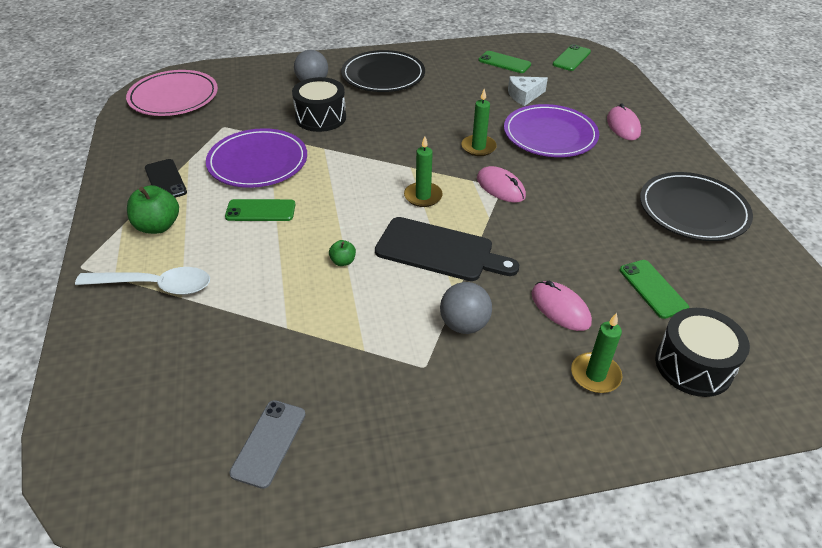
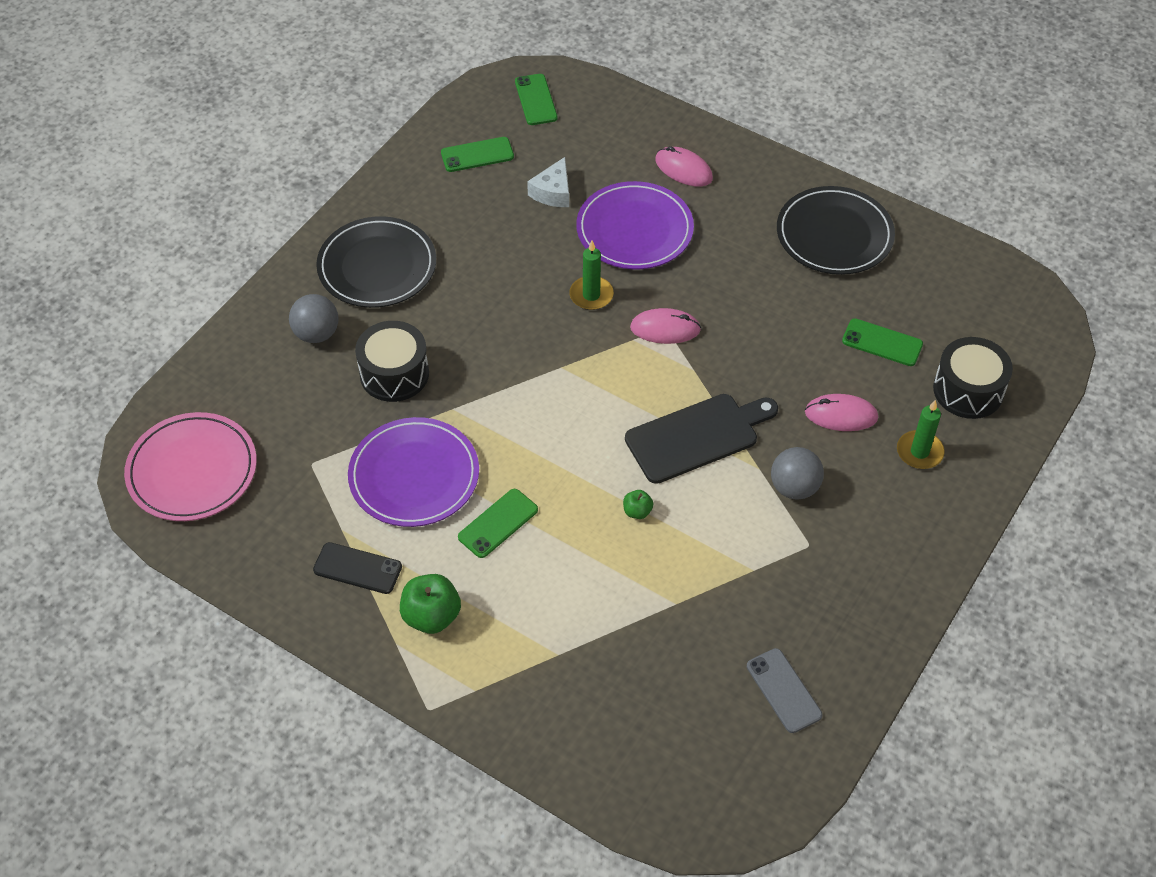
camera: 45 degrees left, 10 degrees up
white spoon [75,267,210,295] -> none
green candle [404,136,443,207] -> none

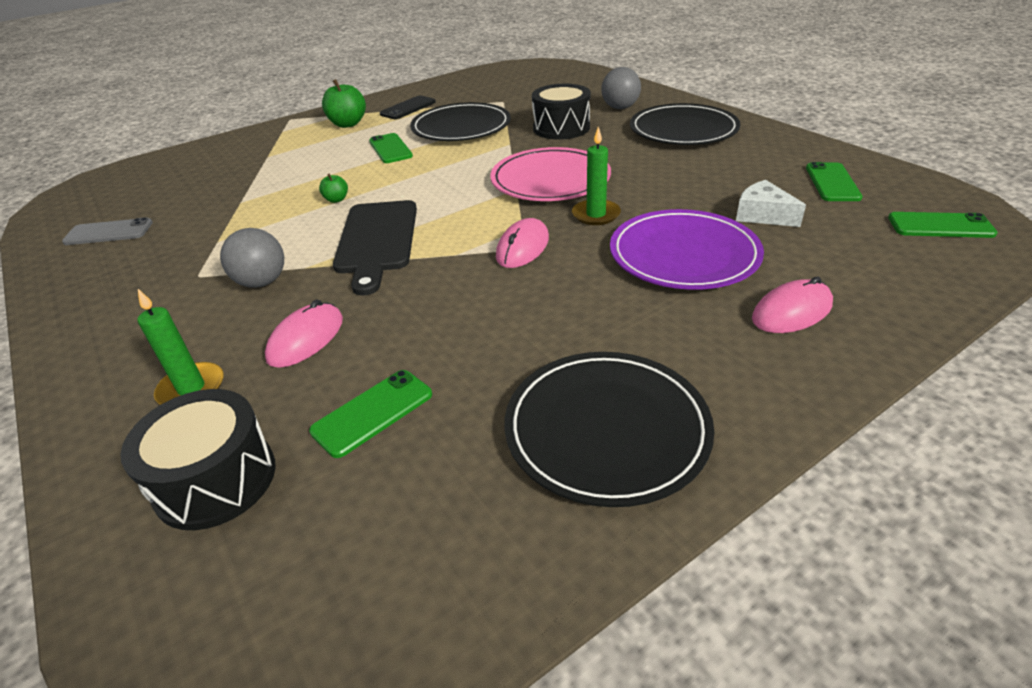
camera: 115 degrees right, 15 degrees down
pink plate [124,412,257,521] -> pink plate moved to [490,147,611,201]
purple plate [348,417,479,527] -> black plate [410,102,511,141]

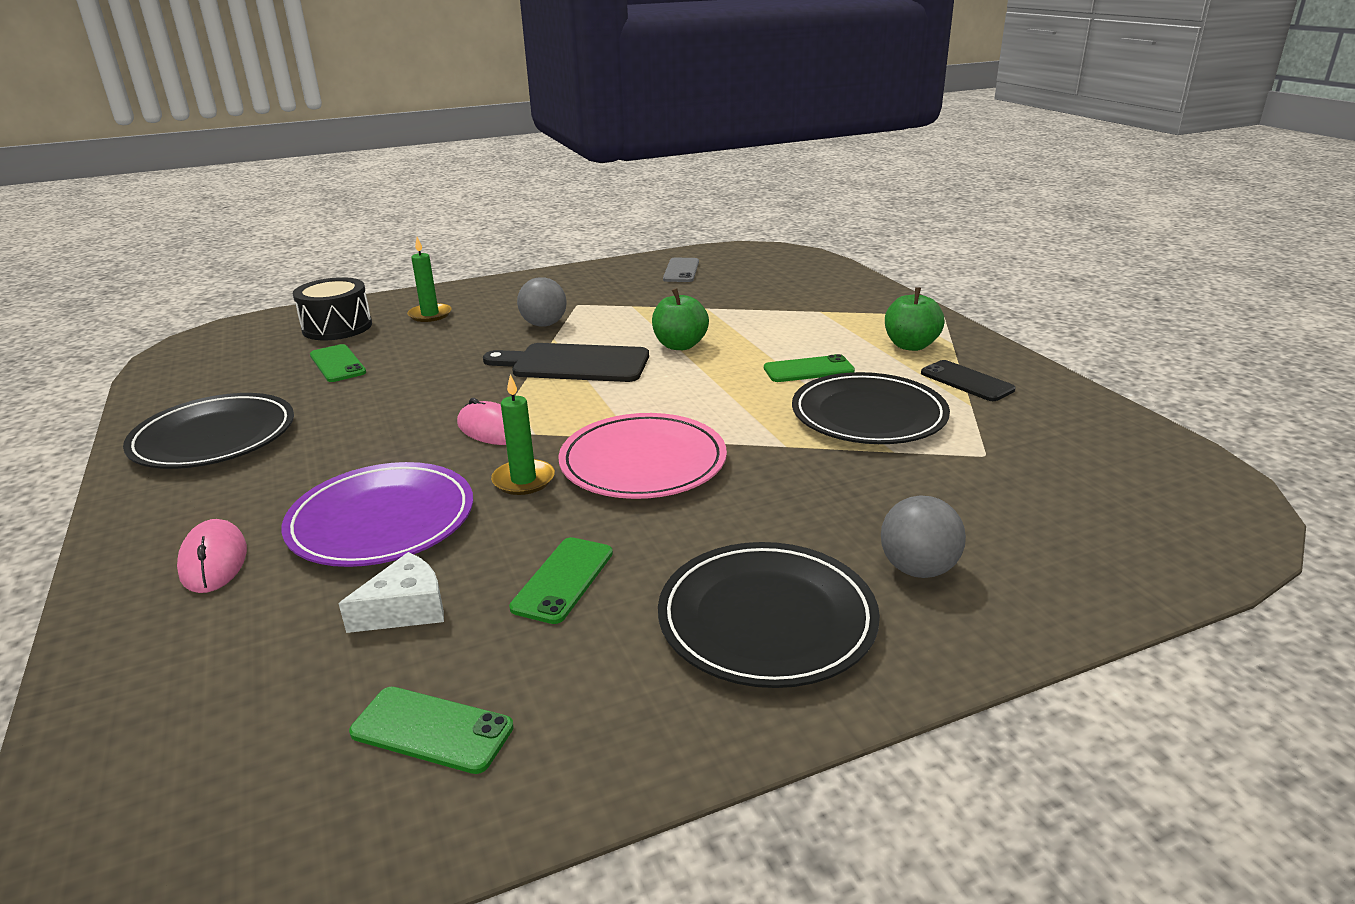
camera: 100 degrees right, 10 degrees down
pink mouse [265,300,343,368] -> none
green apple [319,174,348,203] -> green apple [652,288,709,350], size x1.92
black drum [532,84,591,140] -> none
green phone [888,212,998,238] -> green phone moved to [509,537,613,624]

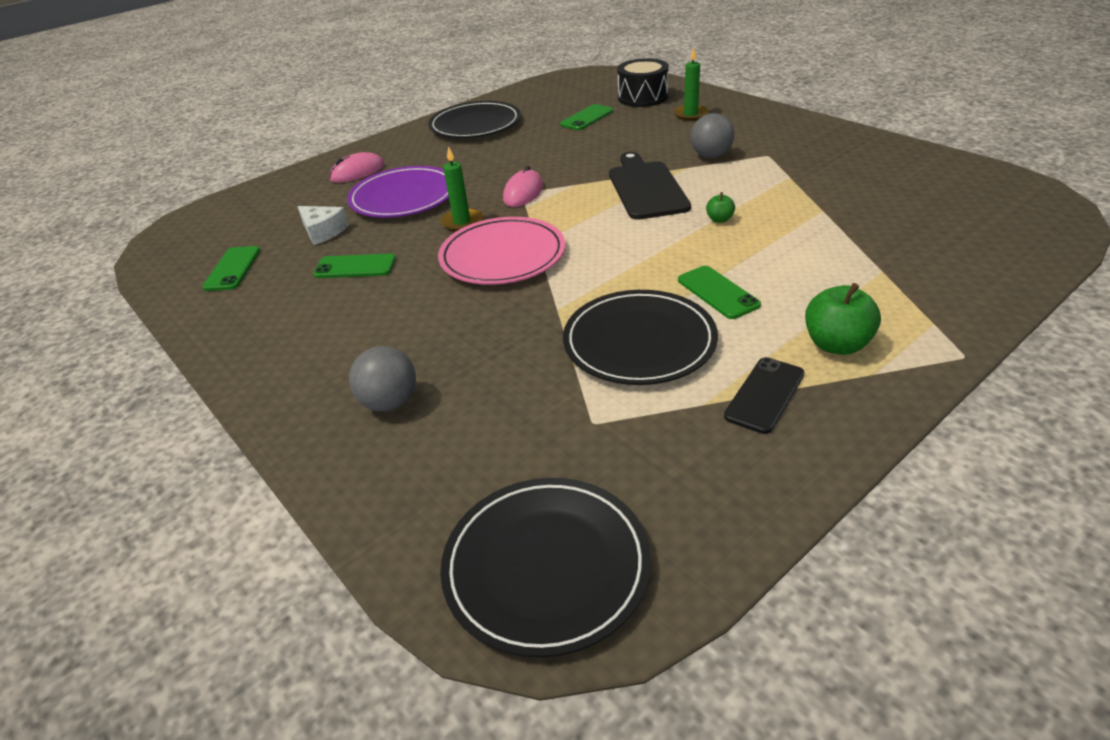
camera: 75 degrees right, 10 degrees up
green apple [652,288,709,350] -> green apple [706,192,735,223], size x0.52
black plate [658,542,880,688] -> black plate moved to [440,478,651,658]
grey phone [663,258,699,282] -> none

